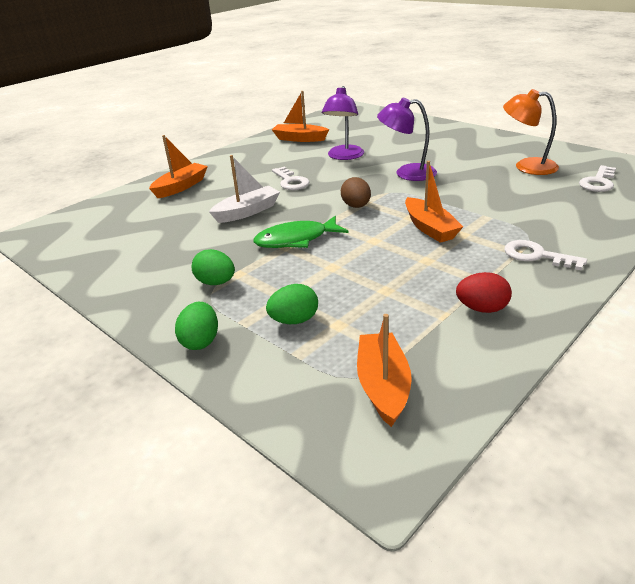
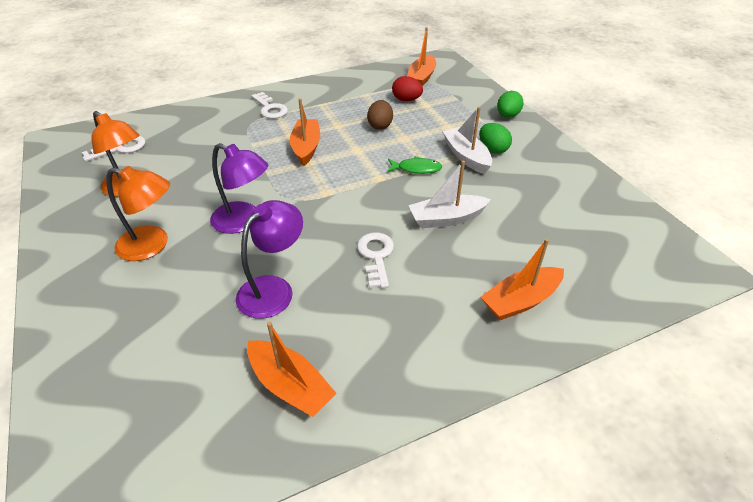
camera: 160 degrees left, 10 degrees up
green fish [253,216,348,248] -> green fish [387,156,442,174], size x0.66
green egg [266,284,318,324] -> none
brown egg [341,177,371,208] -> brown egg moved to [367,100,393,130]
red egg [456,272,512,313] -> red egg moved to [392,76,423,101]
none -> orange lamp [106,166,170,261]
none -> white boat [443,107,492,174]

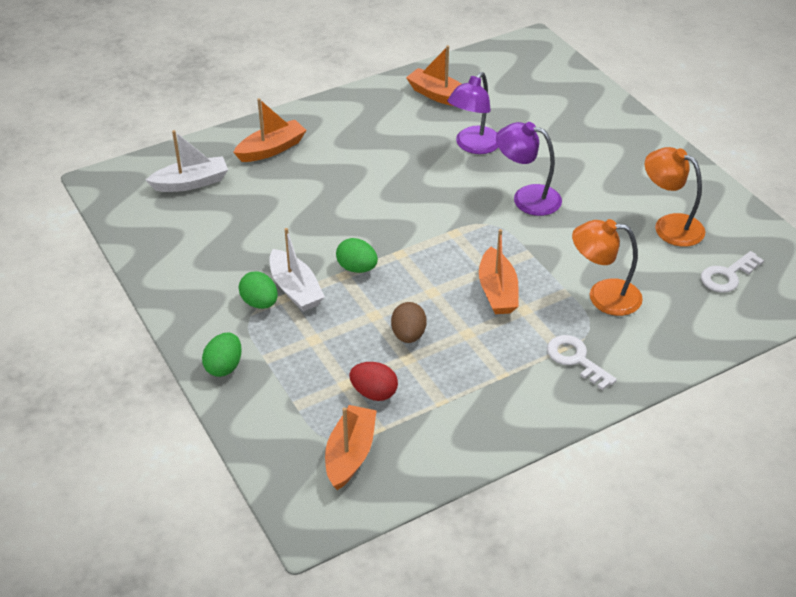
camera: 175 degrees right, 0 degrees up
orange lamp [106,166,170,261] -> orange lamp moved to [572,219,643,316]
white key [357,232,394,288] -> none
green fish [387,156,442,174] -> green egg [336,238,378,273]
white boat [409,160,491,228] -> white boat moved to [146,130,228,192]

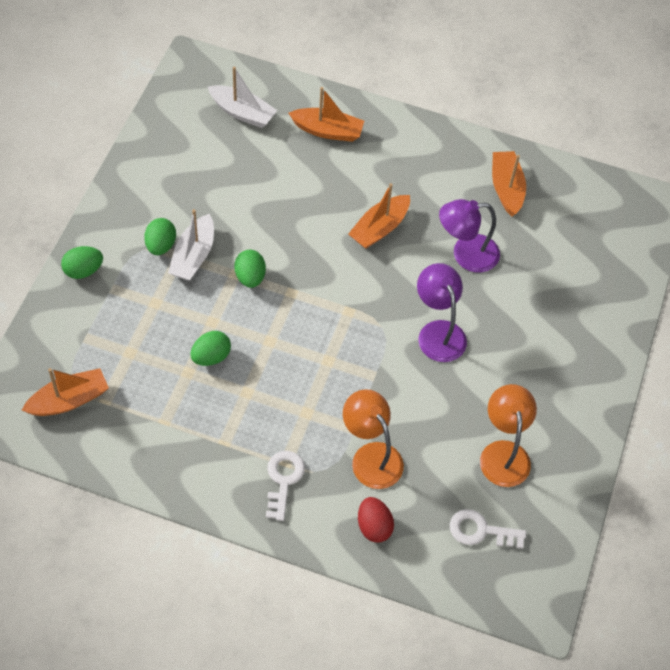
camera: 45 degrees right, 15 degrees up
red egg [349,362,398,401] -> red egg moved to [358,497,394,543]
brown egg [391,302,427,343] -> green egg [190,331,231,366]
orange boat [479,229,518,314] -> orange boat moved to [348,183,410,249]

